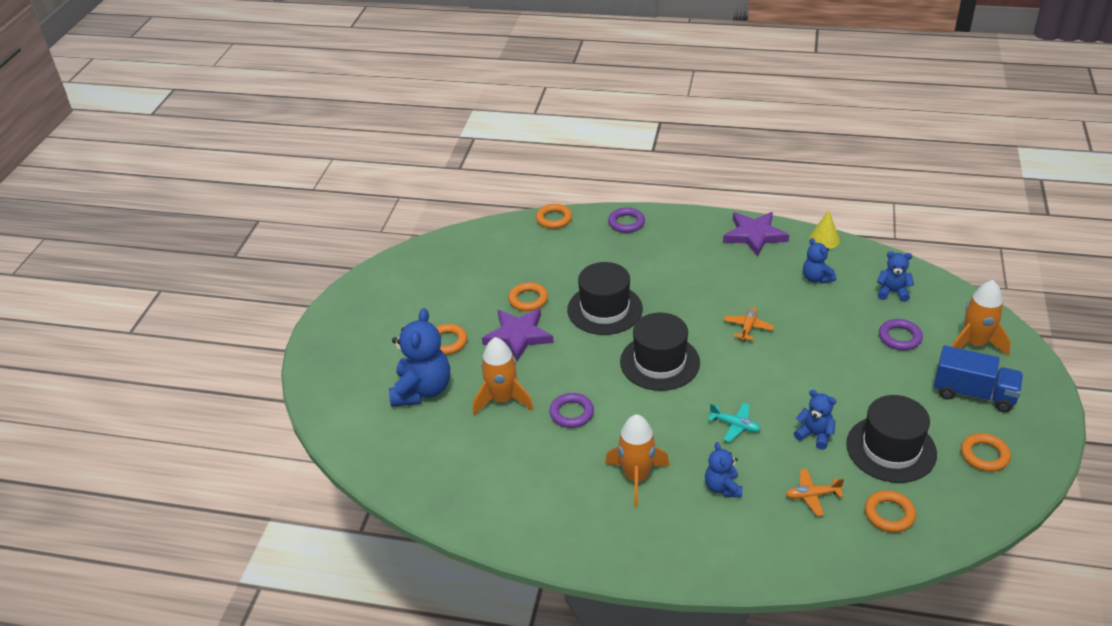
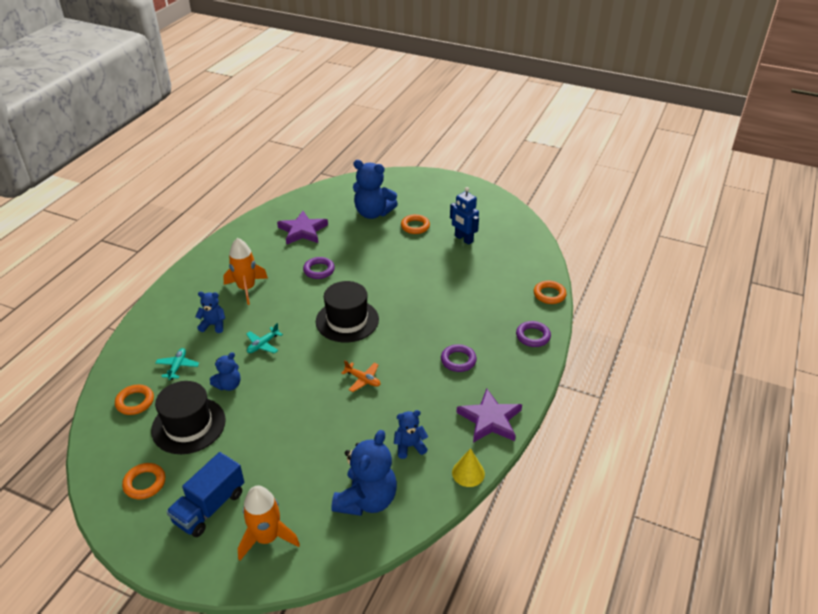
camera: 100 degrees right, 0 degrees up
orange rocket [473,337,533,415] -> none
purple star [482,309,554,362] -> purple star moved to [277,211,328,245]
orange ring [508,282,548,311] -> none
black hat [567,262,643,335] -> none
orange plane [786,469,844,516] -> turquoise plane [155,348,199,380]
blue teddy bear [877,251,914,302] -> blue teddy bear [332,430,397,516], size x1.85
purple ring [879,319,923,350] -> purple ring moved to [441,344,477,372]
none -> blue robot [450,187,479,245]

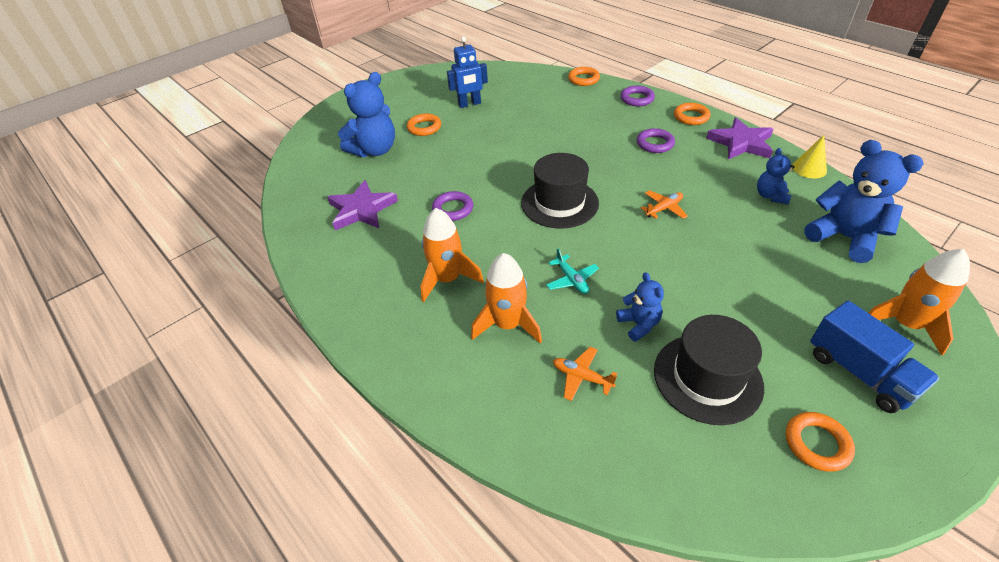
camera: 65 degrees left, 5 degrees up
orange ring [115,384,154,415] -> orange ring moved to [674,103,711,125]
turquoise plane [155,348,199,380] -> orange plane [553,347,617,401]
blue teddy bear [195,292,225,333] -> orange rocket [471,253,542,343]

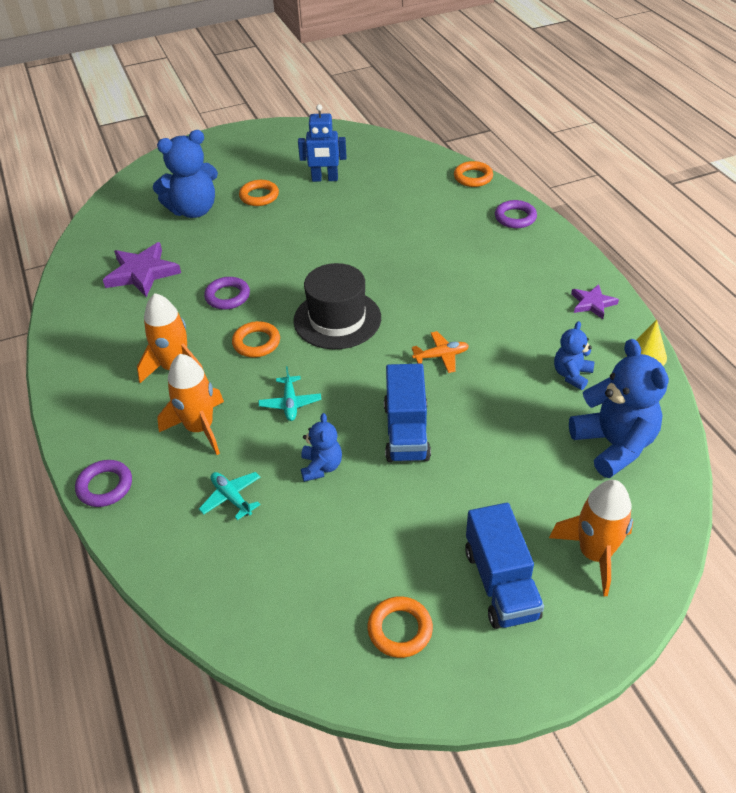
camera: 20 degrees right, 0 degrees up
orange plane [553,347,617,401] -> turquoise plane [199,472,260,520]
purple ring [637,128,675,153] -> purple ring moved to [75,460,132,507]
black hat [654,315,764,425] -> none
orange ring [674,103,711,125] -> orange ring moved to [232,321,280,357]
purple star [706,117,773,159] -> purple star [571,284,619,319], size x0.59
none -> blue truck [384,363,431,462]

